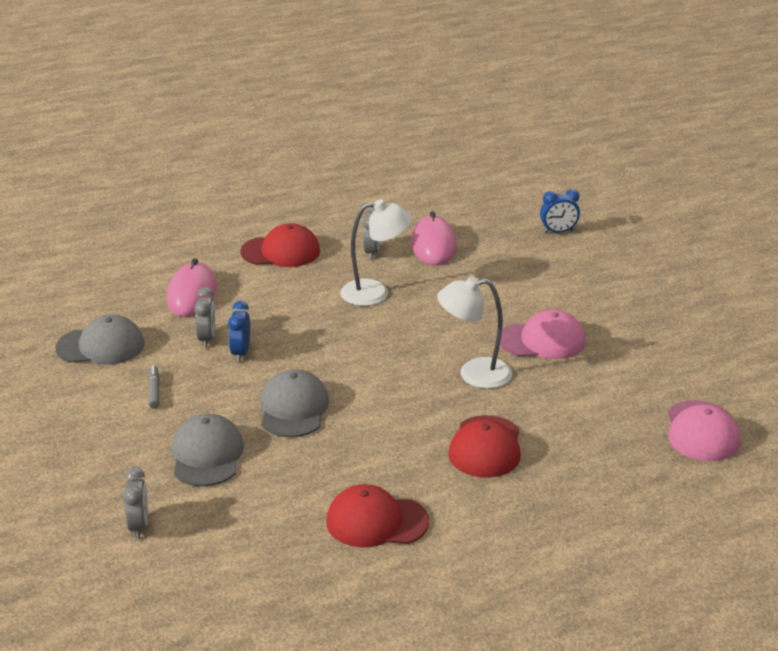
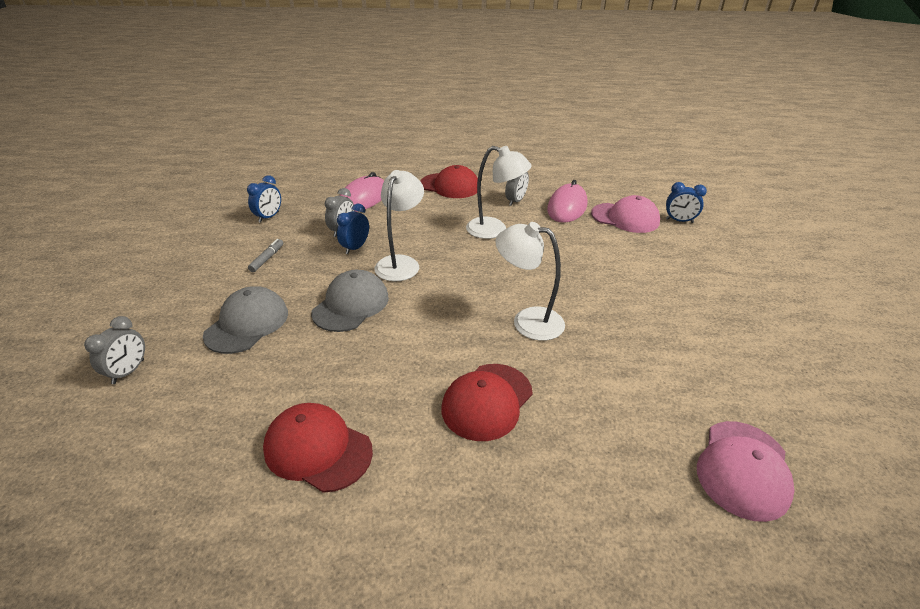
camera: 25 degrees right, 5 degrees up
grey cap [55,315,145,365] -> blue clock [247,175,281,223]
pink cap [500,309,586,359] -> pink cap moved to [591,195,660,233]
none -> white lamp [374,170,424,281]

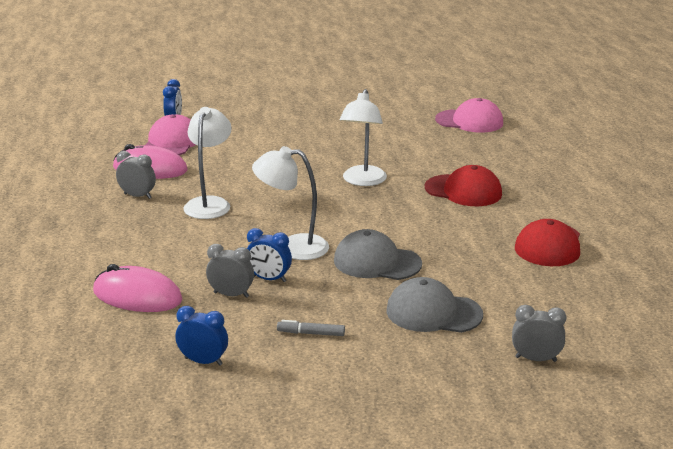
camera: 100 degrees left, 10 degrees down
red cap [420,165,478,198] -> none

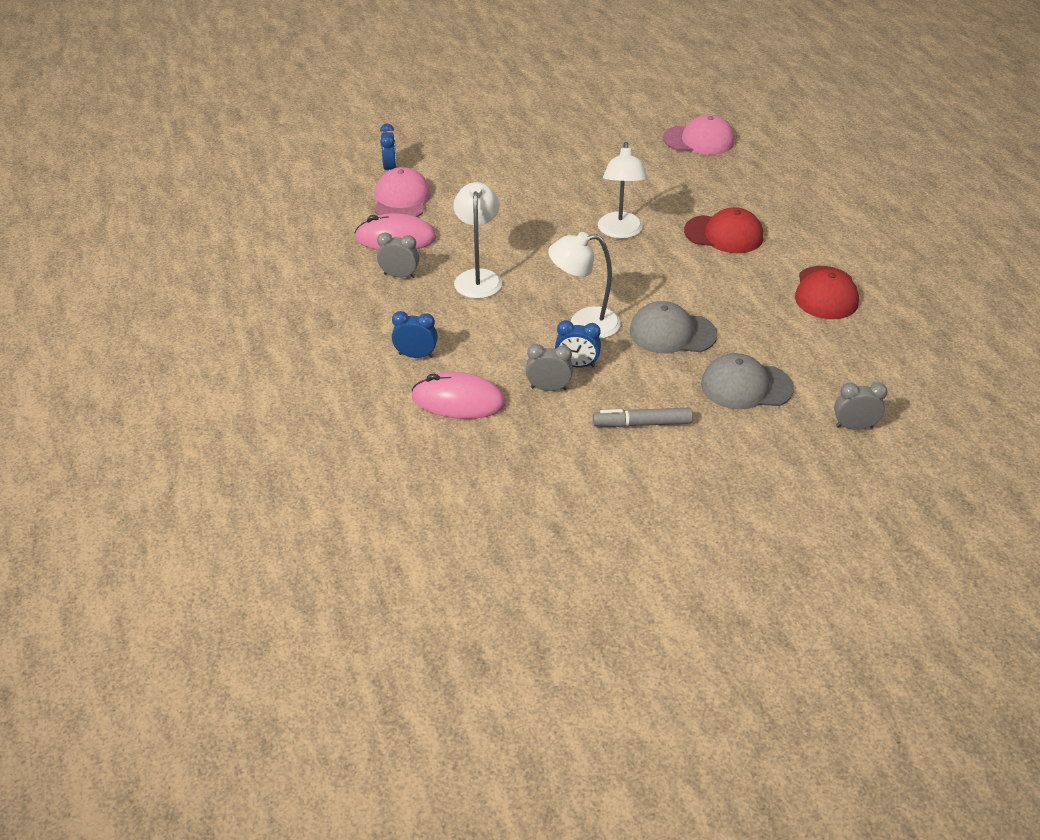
camera: 10 degrees left, 15 degrees up
blue clock [175,306,228,366] -> blue clock moved to [392,311,438,358]
grey marker [277,320,345,336] -> grey marker [593,407,693,427], size x1.53

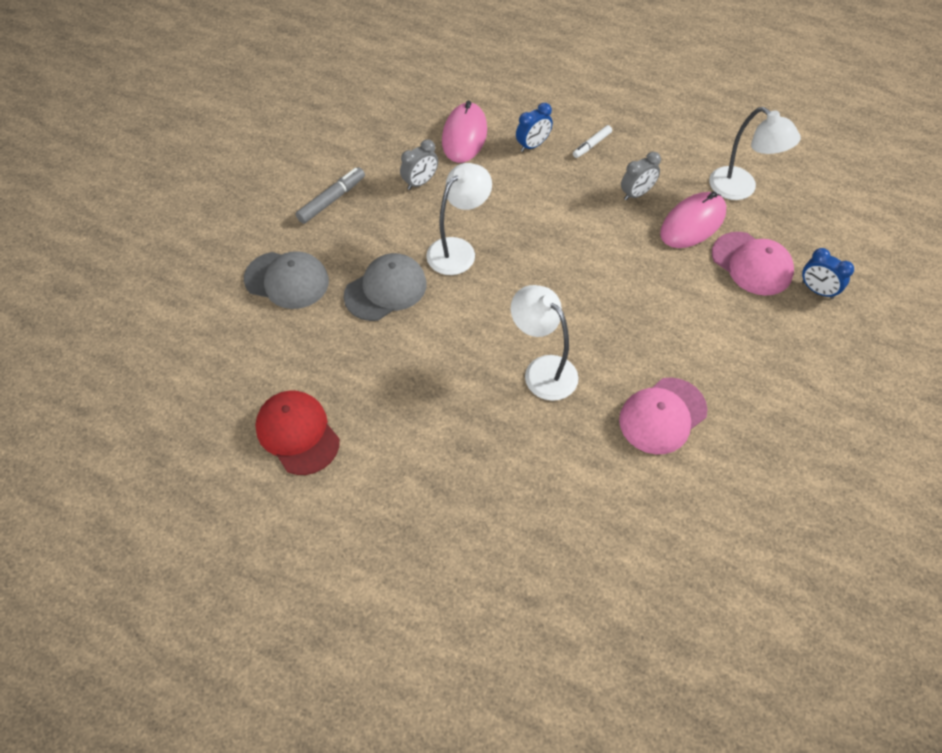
camera: 135 degrees right, 15 degrees up
pink mouse [411,372,506,419] -> pink mouse turned 45 degrees counterclockwise [442,101,487,163]
white lamp [453,182,502,299] -> white lamp moved to [709,107,801,200]
blue clock [555,320,601,368] -> none
pink cap [663,115,734,155] -> pink cap moved to [619,377,707,454]
red cap [684,207,763,253] -> none
grey cap [701,353,794,410] -> grey cap turned 60 degrees clockwise [244,251,329,309]
grey clock [834,383,887,430] -> none
none -> white marker [573,125,612,158]

